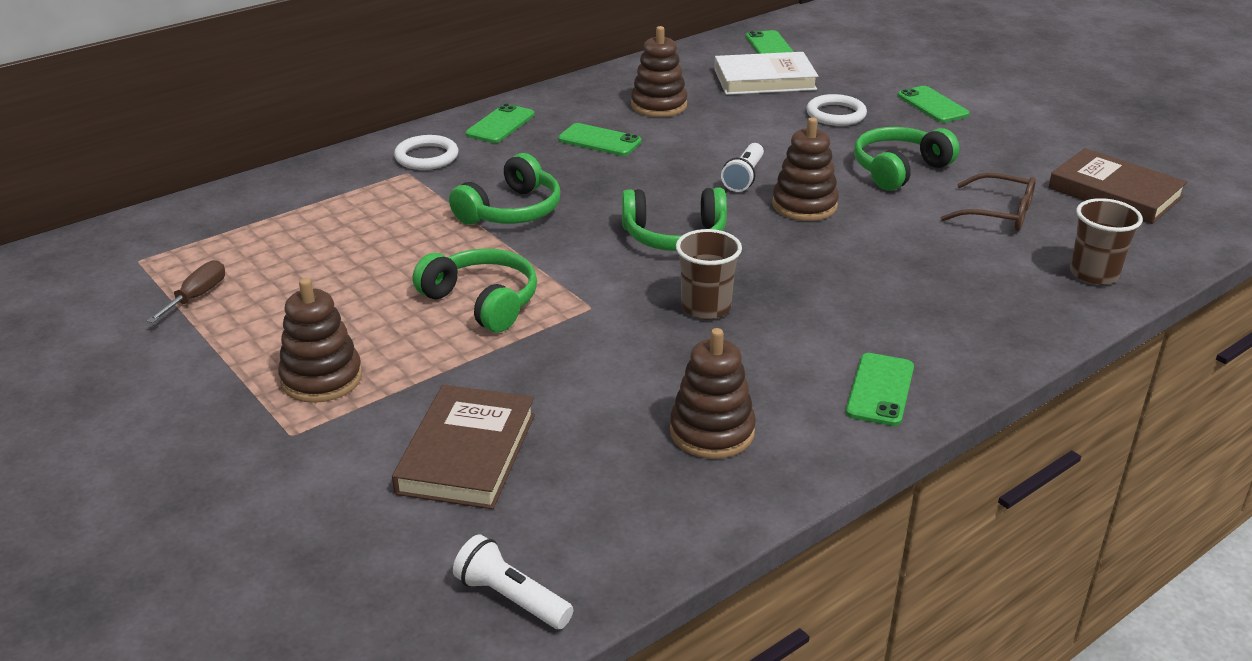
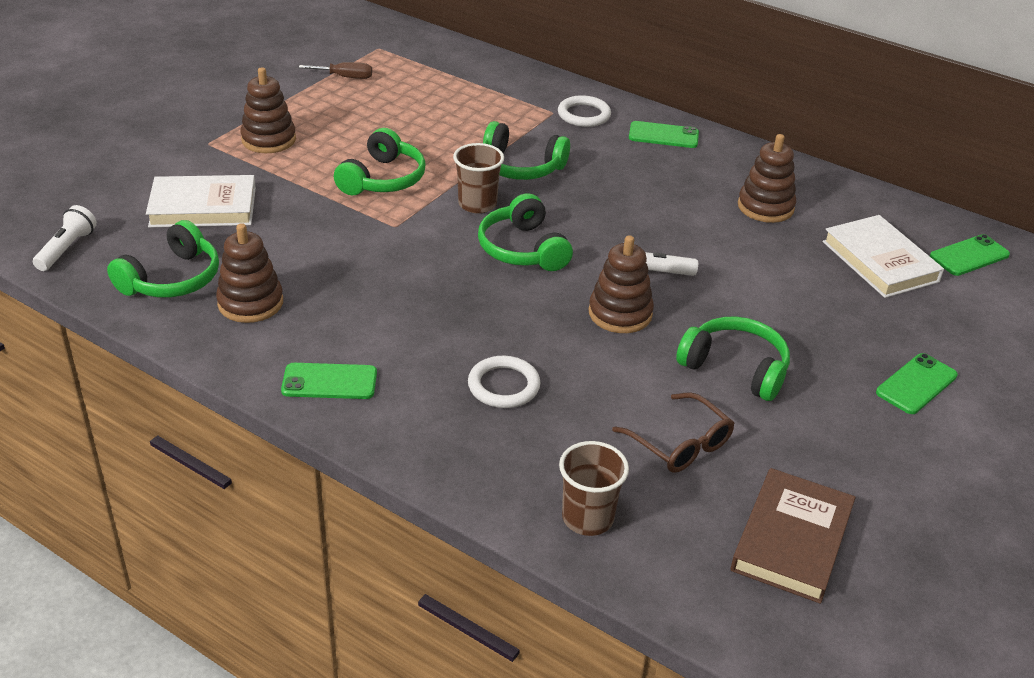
camera: 70 degrees right, 5 degrees up
brown book [392,385,535,509] -> white book [146,175,256,227]
green phone [558,123,642,156] -> none
brown cup [676,229,742,319] -> brown cup moved to [453,143,504,214]
white ring [806,94,867,126] -> white ring moved to [468,356,541,408]
brown glasses [941,173,1036,231] -> brown glasses turned 45 degrees counterclockwise [612,393,734,473]
none -> green headphones [107,220,219,298]

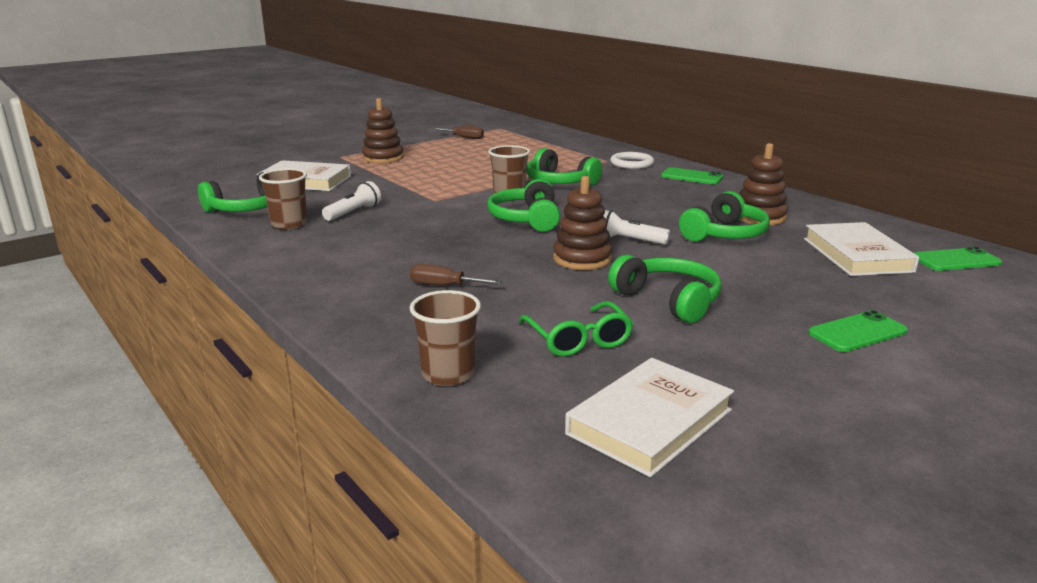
camera: 20 degrees right, 15 degrees down
white flashlight [33,205,97,271] -> white flashlight moved to [322,181,381,221]
brown stacking toy [216,223,283,323] -> brown cup [259,168,307,230]
green phone [281,363,377,399] -> none
green headphones [334,128,426,196] -> green headphones moved to [679,191,770,242]
white ring [468,356,541,408] -> brown screwdriver [410,264,502,286]
brown glasses [612,393,734,473] -> green glasses [519,301,633,357]
brown book [731,468,856,604] -> white book [565,358,734,477]

